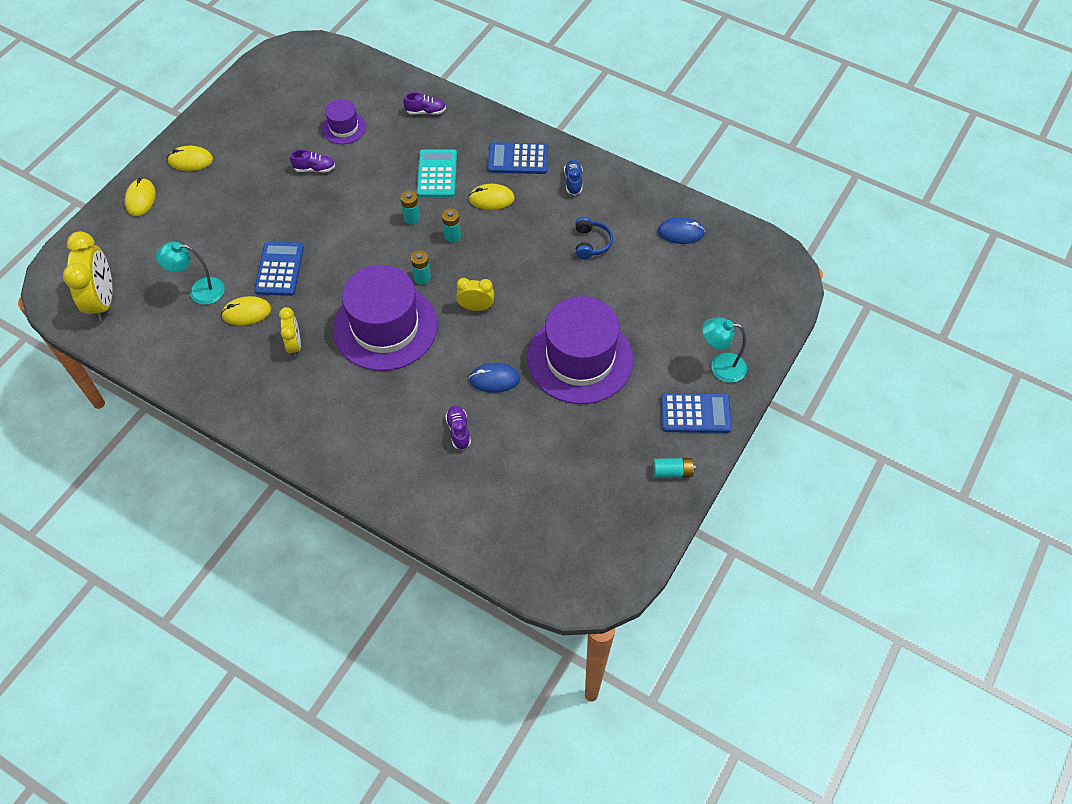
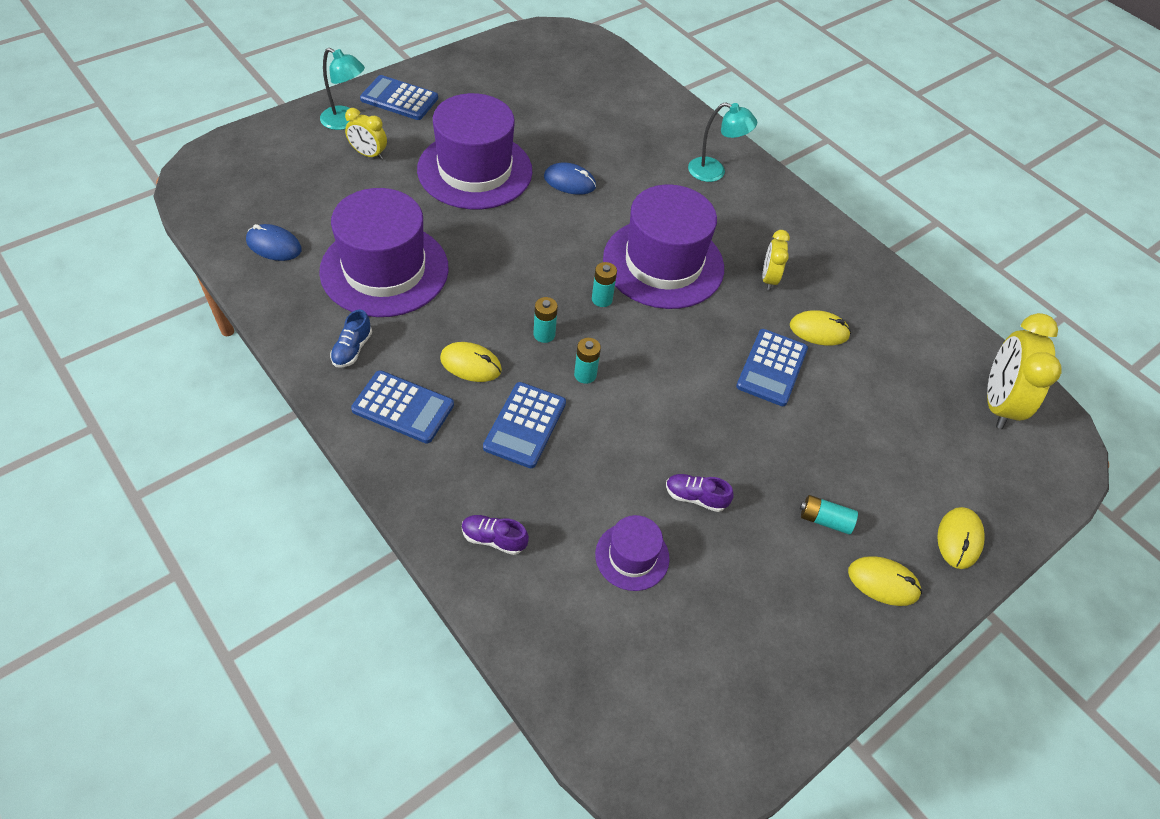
camera: 165 degrees left, 5 degrees down
turquoise lamp [156,242,225,305] -> turquoise lamp moved to [688,102,757,182]
turquoise calculator [417,149,457,197] -> blue calculator [483,382,566,468]
purple shoe [445,406,471,450] -> none
yellow clock [456,278,494,311] -> yellow clock moved to [345,108,387,160]
blue headphones [575,217,613,259] -> purple hat [319,188,449,317]
turquoise battery [653,458,696,478] -> turquoise battery moved to [800,495,858,534]

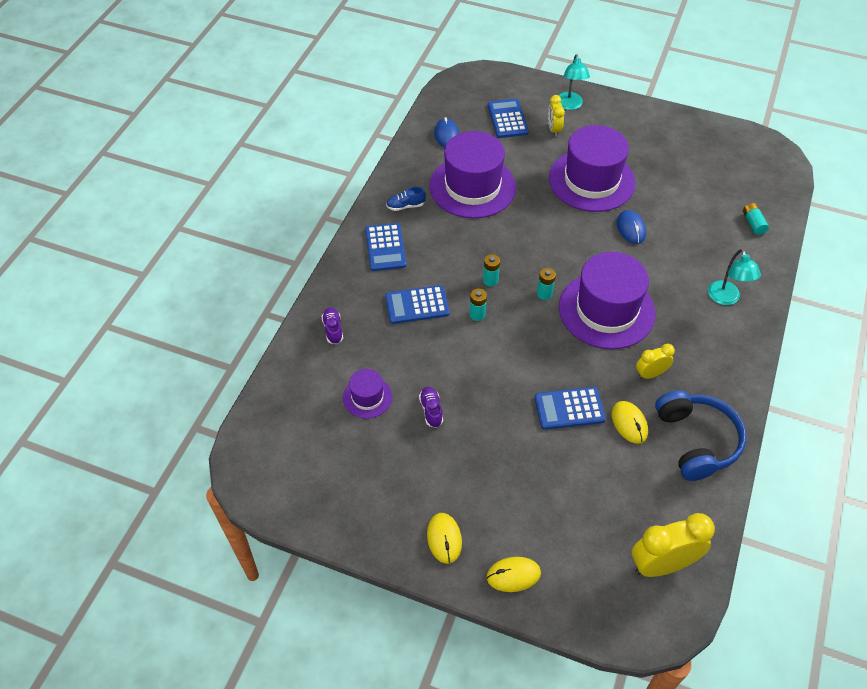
camera: 65 degrees right, 0 degrees up
blue calculator [360,75,438,120] -> blue calculator moved to [488,99,529,138]
yellow mouse [440,342,502,382] -> none
turquoise battery [800,495,858,534] -> turquoise battery moved to [743,203,769,235]
none -> blue headphones [655,390,746,481]

